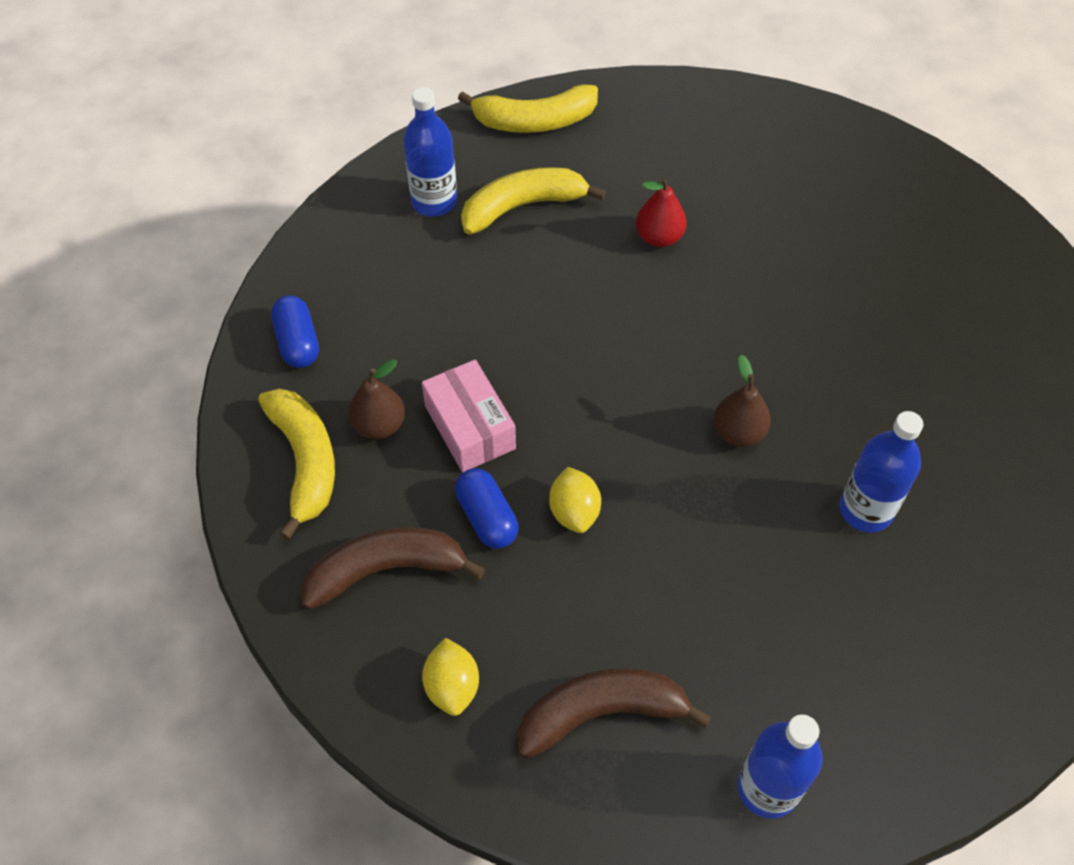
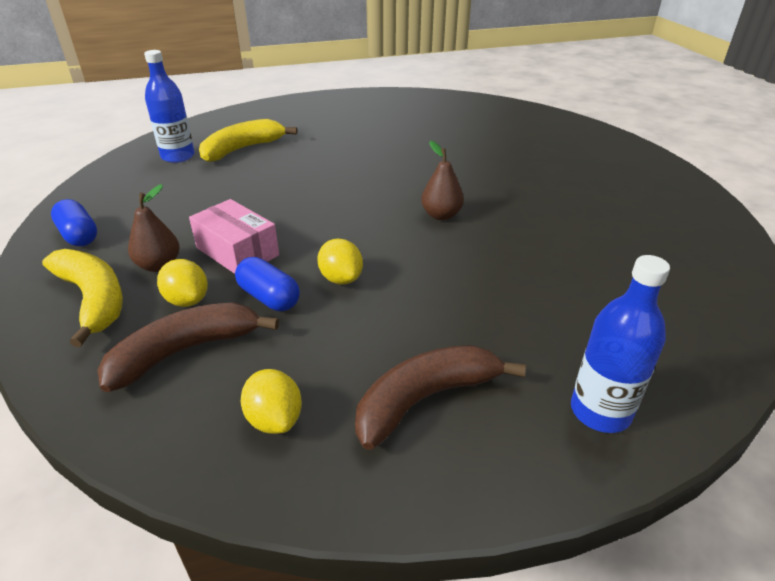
camera: 20 degrees left, 20 degrees down
yellow banana [458,84,598,133] -> none
red pear [636,177,687,247] -> none
blue bottle [839,411,923,532] -> none
none -> yellow lemon [157,259,208,307]

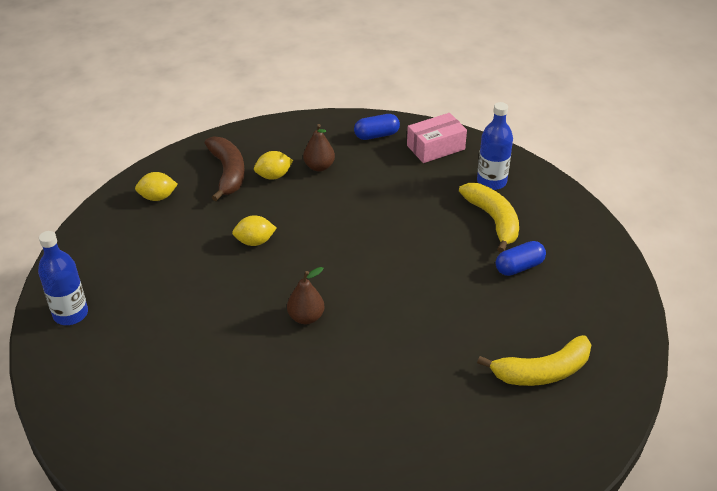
camera: 110 degrees right, 5 degrees up
yellow banana [42,249,123,347] -> yellow banana moved to [477,335,591,386]
pink box [189,199,279,274] -> pink box moved to [407,113,467,163]
blue capsule [235,257,300,311] -> blue capsule moved to [496,241,546,276]
brown banana [355,345,526,450] -> none

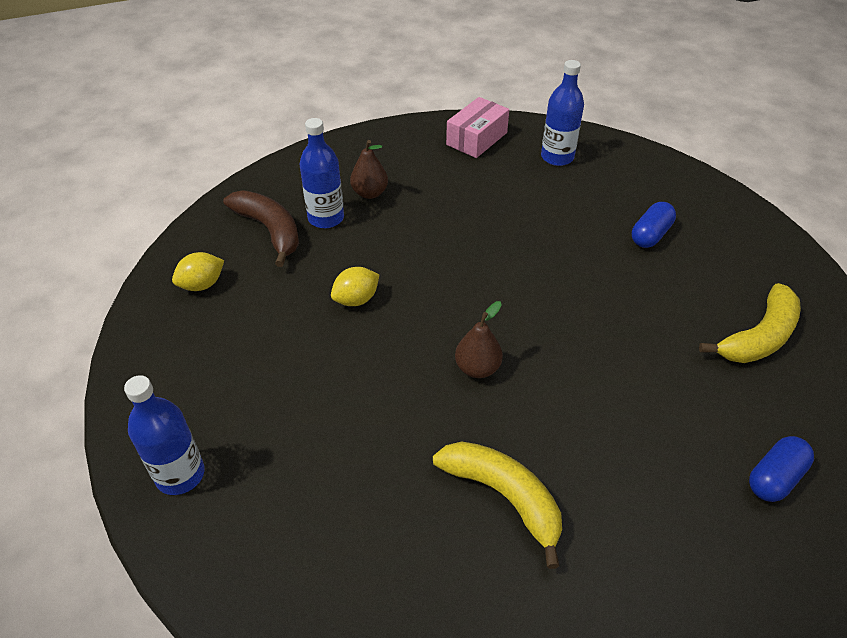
camera: 25 degrees left, 5 degrees up
yellow lemon [254,151,293,180] -> blue bottle [300,118,344,228]
blue capsule [354,114,400,140] -> blue capsule moved to [749,436,814,502]
yellow banana [459,183,519,253] -> yellow banana moved to [433,441,562,569]

